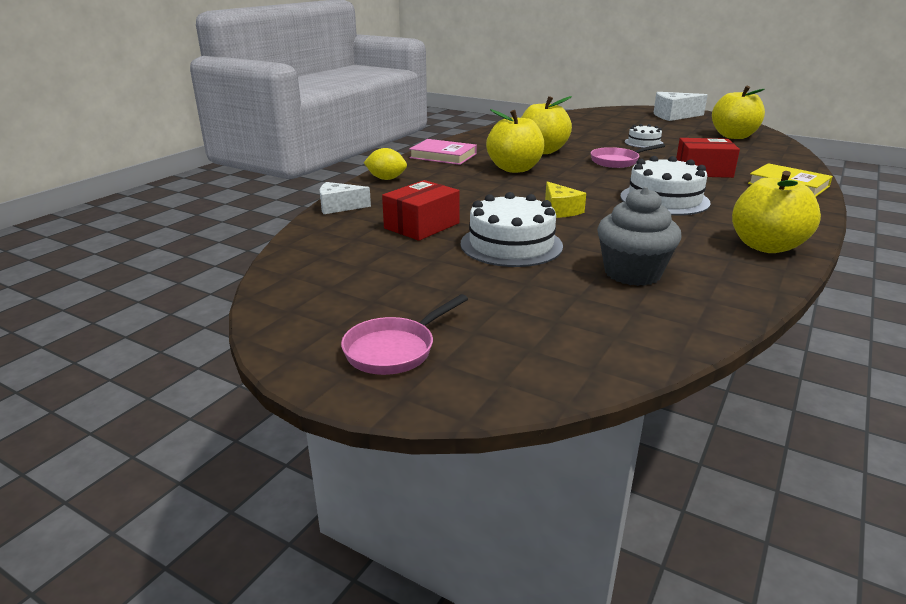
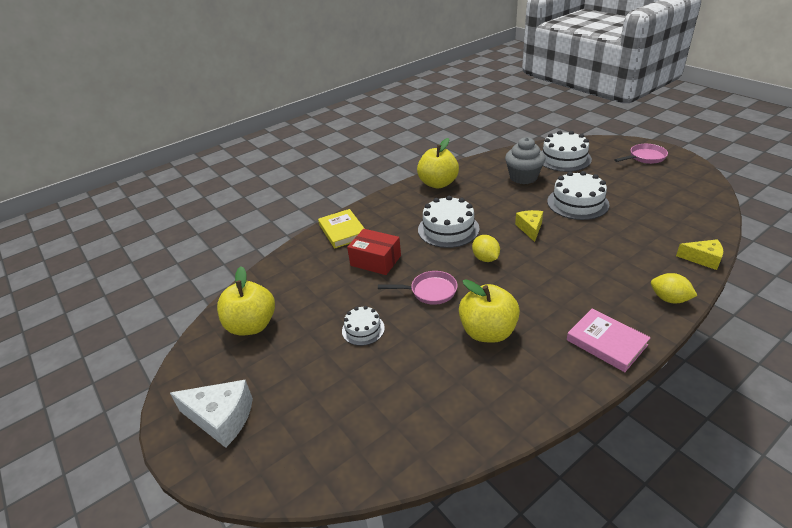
camera: 155 degrees left, 10 degrees up
white cheese [320,182,371,214] -> yellow cheese [676,239,723,270]
red box [382,180,460,241] -> none
yellow apple [486,109,545,173] -> none
none -> yellow lemon [472,235,500,262]
none -> white cake [542,131,592,172]

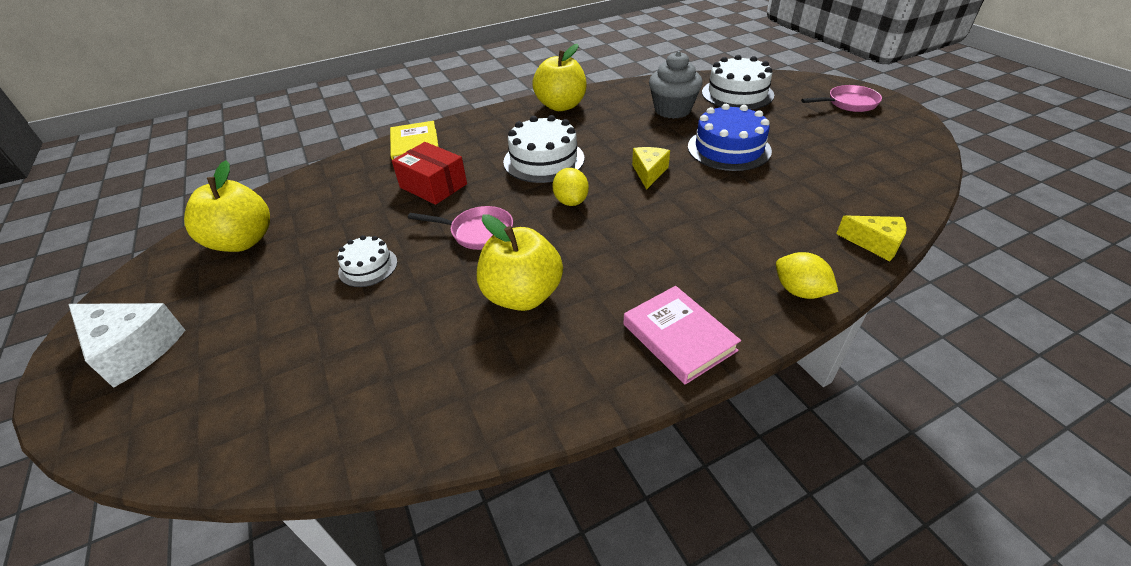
camera: 10 degrees right, 5 degrees up
white cake [547,171,610,220] -> blue cake [688,104,772,171]

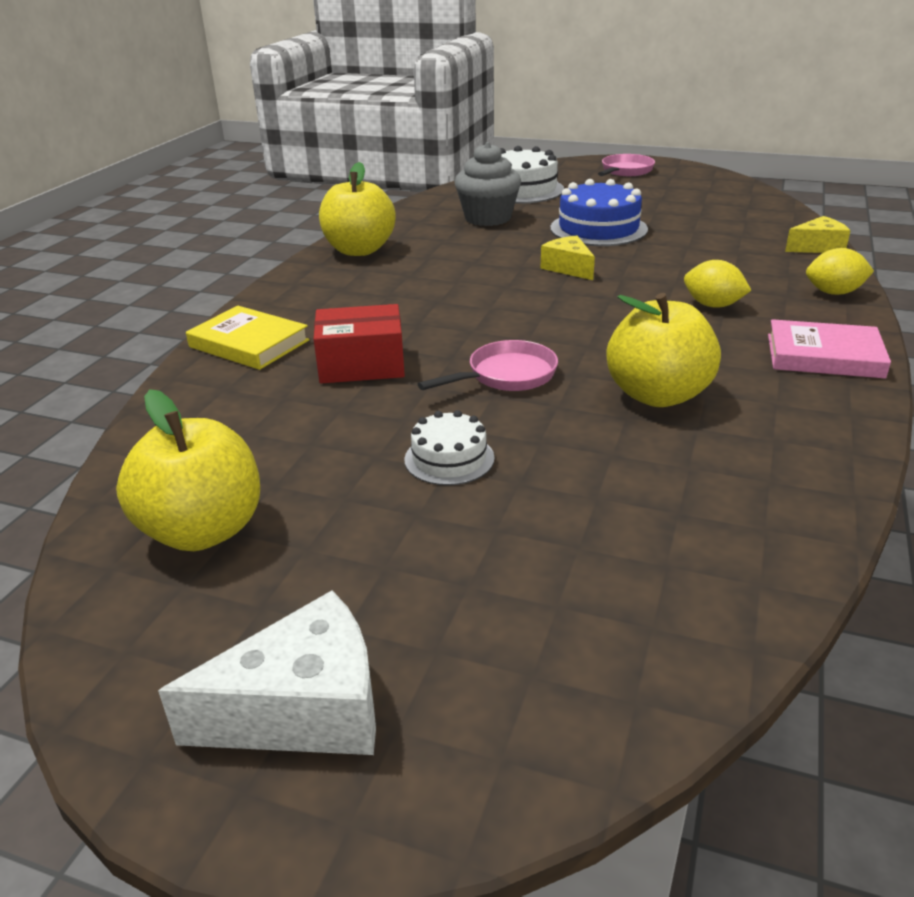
camera: 45 degrees left, 10 degrees down
white cake [503,115,584,183] -> none
yellow lemon [552,168,589,206] -> yellow lemon moved to [684,260,752,308]

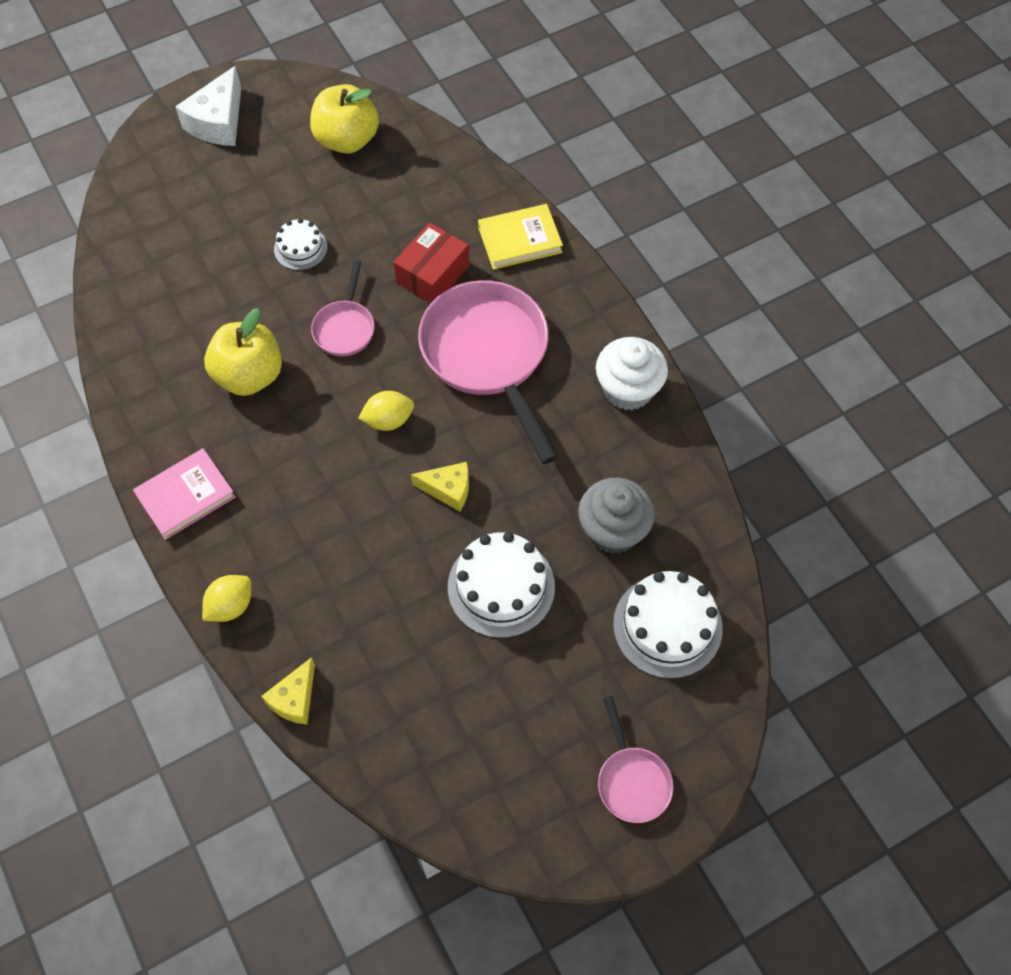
camera: 130 degrees right, 30 degrees up
yellow apple [319,162,396,256] -> white cupcake [596,337,668,410]
blue cake [550,179,648,246] -> white cake [448,532,555,638]
yellow lemon [684,260,752,308] -> yellow lemon moved to [358,391,414,431]
none -> pink pan [418,280,558,464]

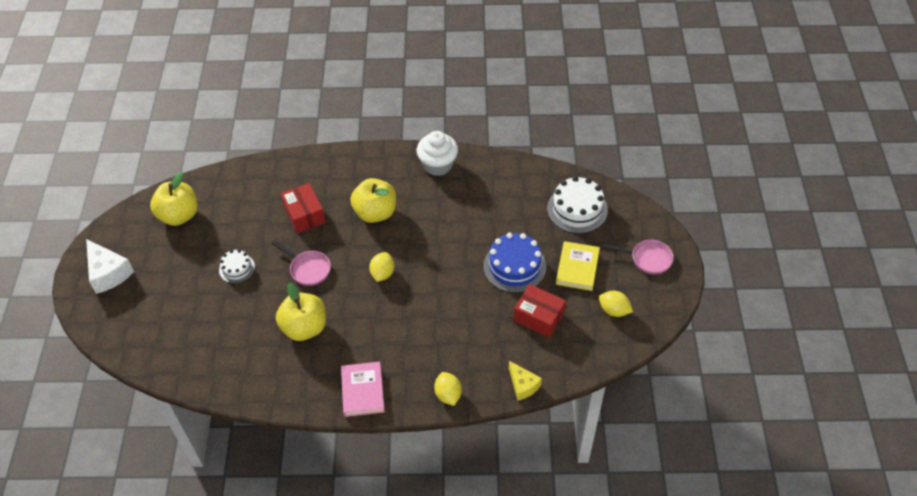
camera: 60 degrees left, 10 degrees down
yellow cheese [411,462,469,512] -> none
pink pan [418,280,558,464] -> yellow apple [350,178,396,223]
white cake [448,532,555,638] -> blue cake [483,233,546,293]
yellow book [478,204,563,270] -> yellow book moved to [556,241,600,291]
grey cupcake [578,478,655,554] -> none
none -> red box [513,284,566,338]
none -> yellow lemon [599,291,633,317]

